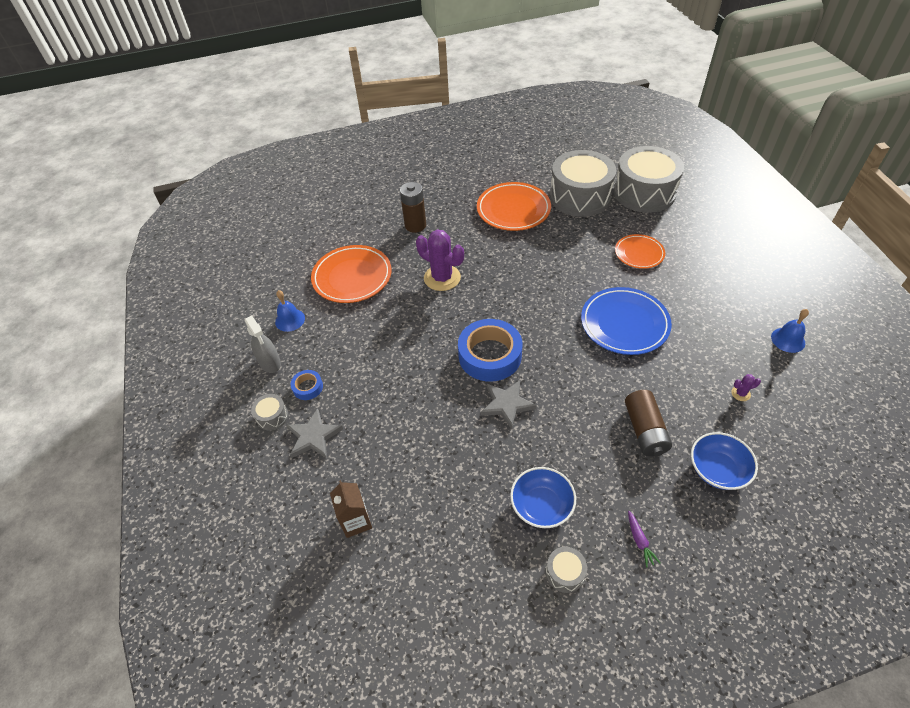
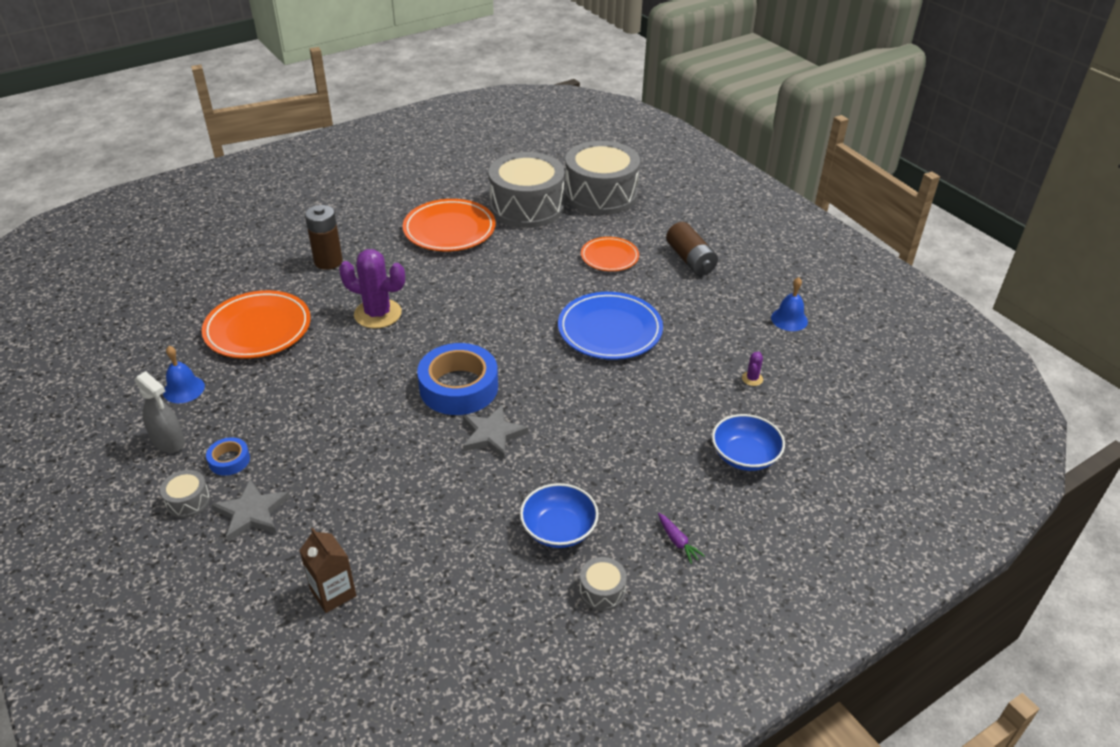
camera: 20 degrees left, 10 degrees down
brown battery [625,390,672,456] -> brown battery moved to [666,222,718,276]
purple cactus [731,374,761,401] -> purple cactus turned 45 degrees counterclockwise [742,351,763,386]

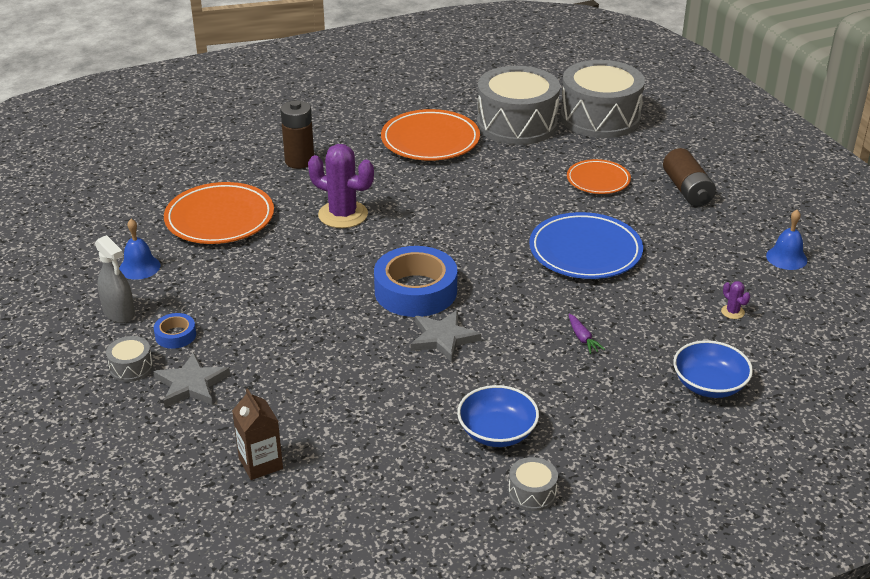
camera: 10 degrees right, 5 degrees down
purple carrot [658,513,705,564] -> purple carrot moved to [569,313,605,354]
purple cactus [742,351,763,386] -> purple cactus turned 60 degrees counterclockwise [721,281,750,319]

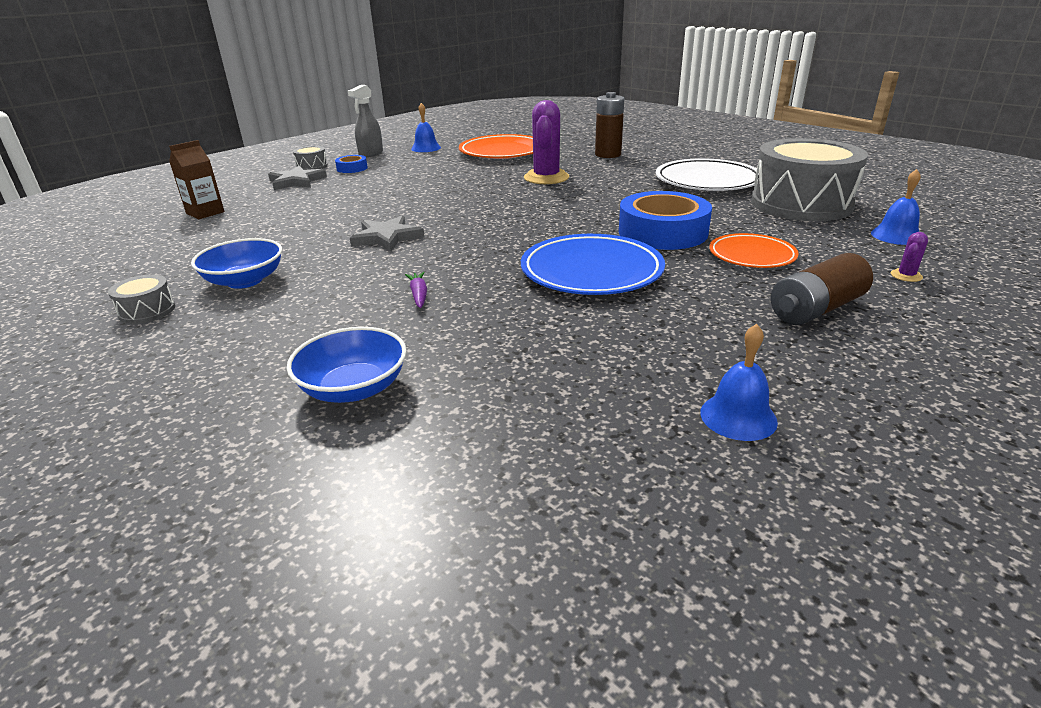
camera: 70 degrees right, 5 degrees down
blue tape [374,246,457,317] -> blue tape moved to [619,191,712,250]
orange plate [381,109,480,161] -> white plate [656,158,759,191]
grey drum [560,60,645,138] -> blue bell [871,169,921,245]
purple carrot [569,313,605,354] -> purple carrot turned 120 degrees clockwise [405,272,427,308]
purple cactus [721,281,750,319] -> purple cactus moved to [891,232,928,282]

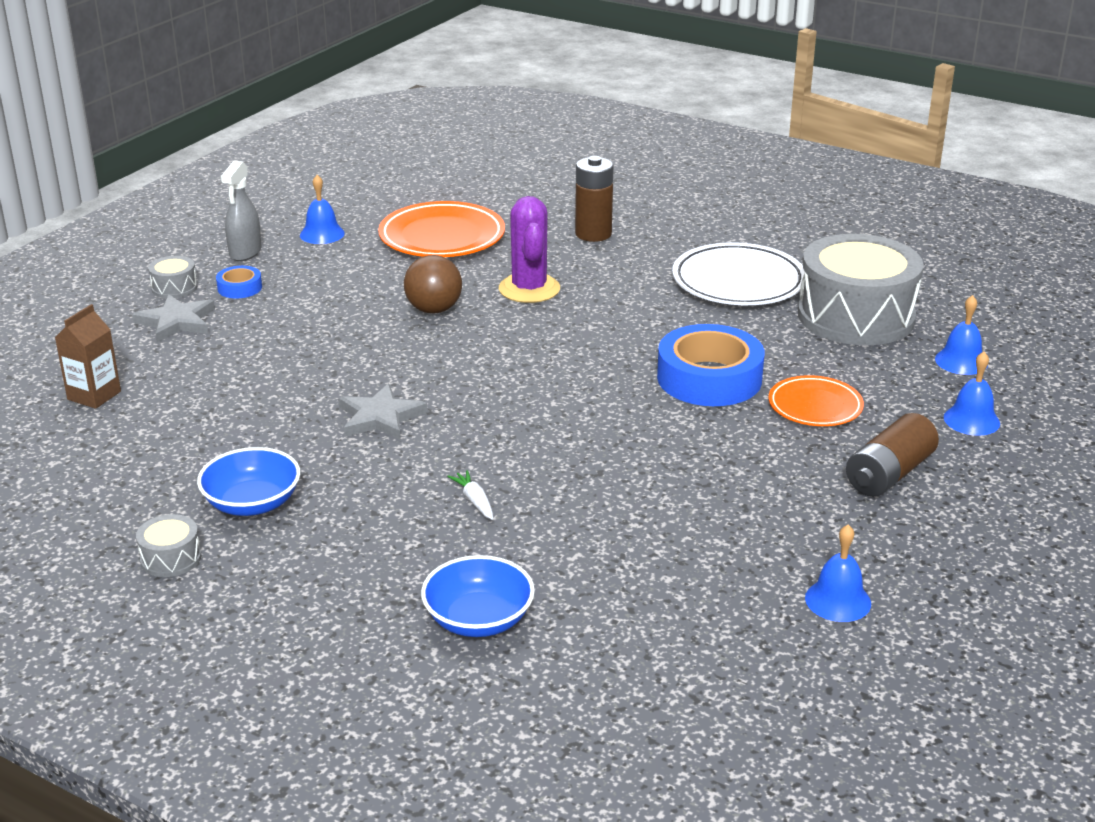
camera: 15 degrees left, 0 degrees up
purple carrot [405,272,427,308] -> white carrot [447,470,493,520]
blue plate [521,234,665,295] -> none
purple cactus [891,232,928,282] -> blue bell [944,352,1000,436]
none -> brown ball [404,255,462,313]

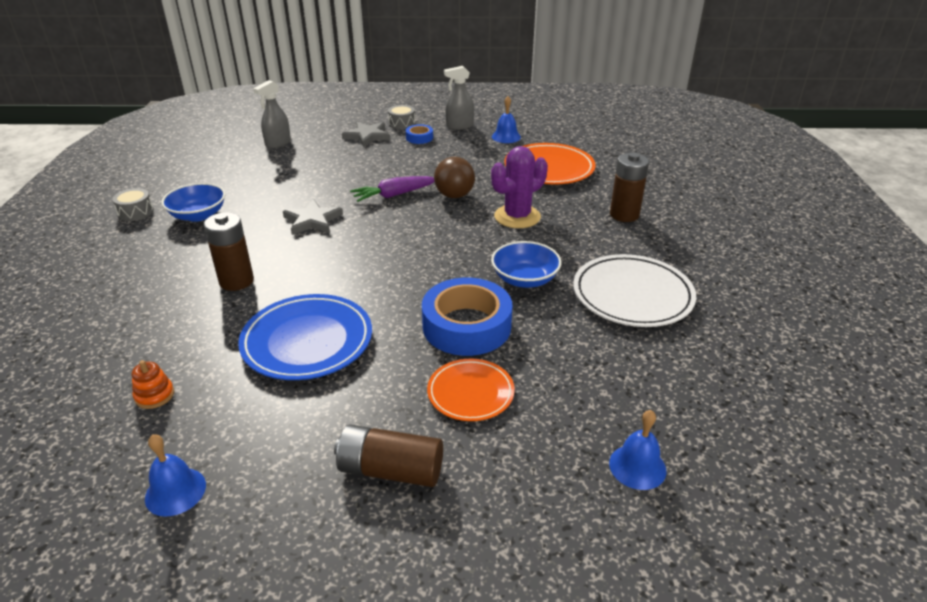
camera: 60 degrees right, 5 degrees up
brown carton [55,304,121,409] -> grey spray bottle [253,80,291,149]
blue bowl [421,555,535,637] -> blue bowl moved to [491,241,562,288]
white carrot [447,470,493,520] -> brown battery [204,212,254,291]
grey drum [798,234,924,345] -> none
blue bell [944,352,1000,436] -> none
none -> orange stacking toy [132,360,174,409]
none -> blue plate [238,294,372,380]
none -> purple carrot [350,176,434,202]

